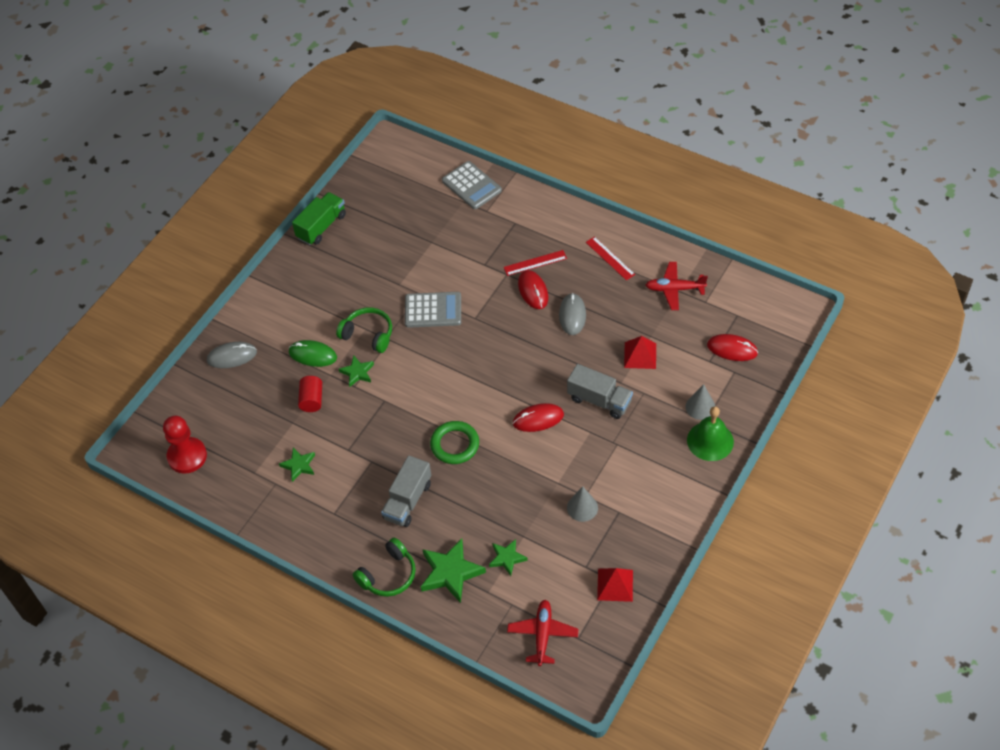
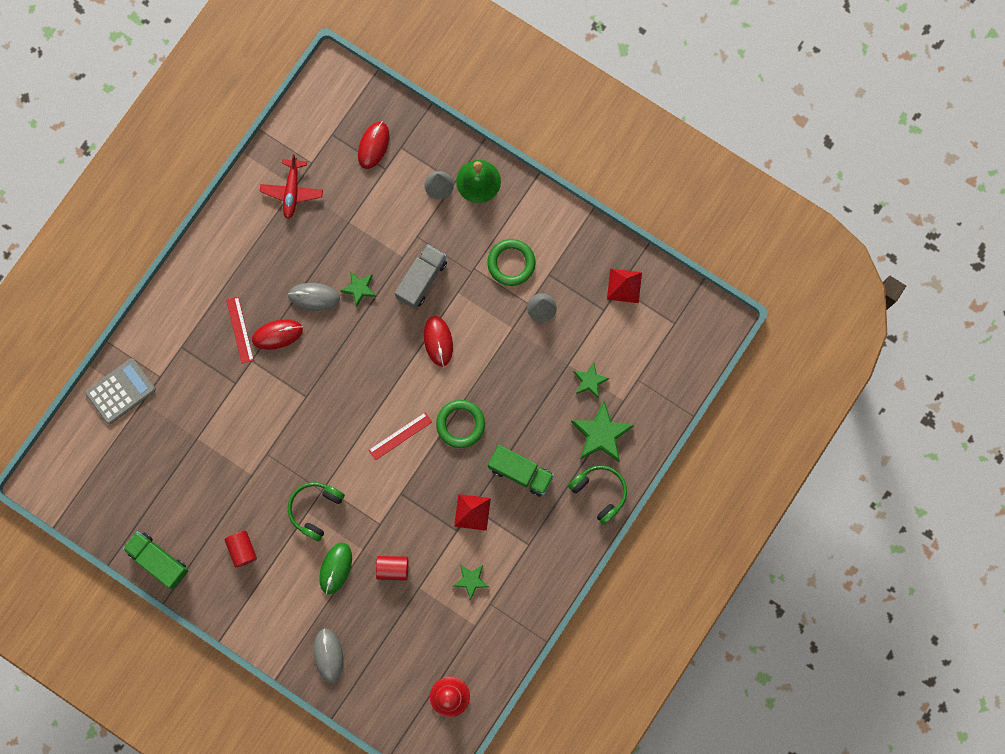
camera: 90 degrees left, 25 degrees up
green star [339,355,374,387] -> green star moved to [341,271,376,307]
grey truck [381,455,431,527] -> green truck [488,445,554,497]
grey calculator [405,292,461,328] -> none
red plane [507,600,578,666] -> none
red ruler [586,236,635,281] -> red ruler moved to [368,412,432,460]
red pyramid [624,336,656,369] -> red pyramid moved to [454,494,491,531]
none -> red cylinder [224,531,257,568]
none -> green ring [487,239,535,286]

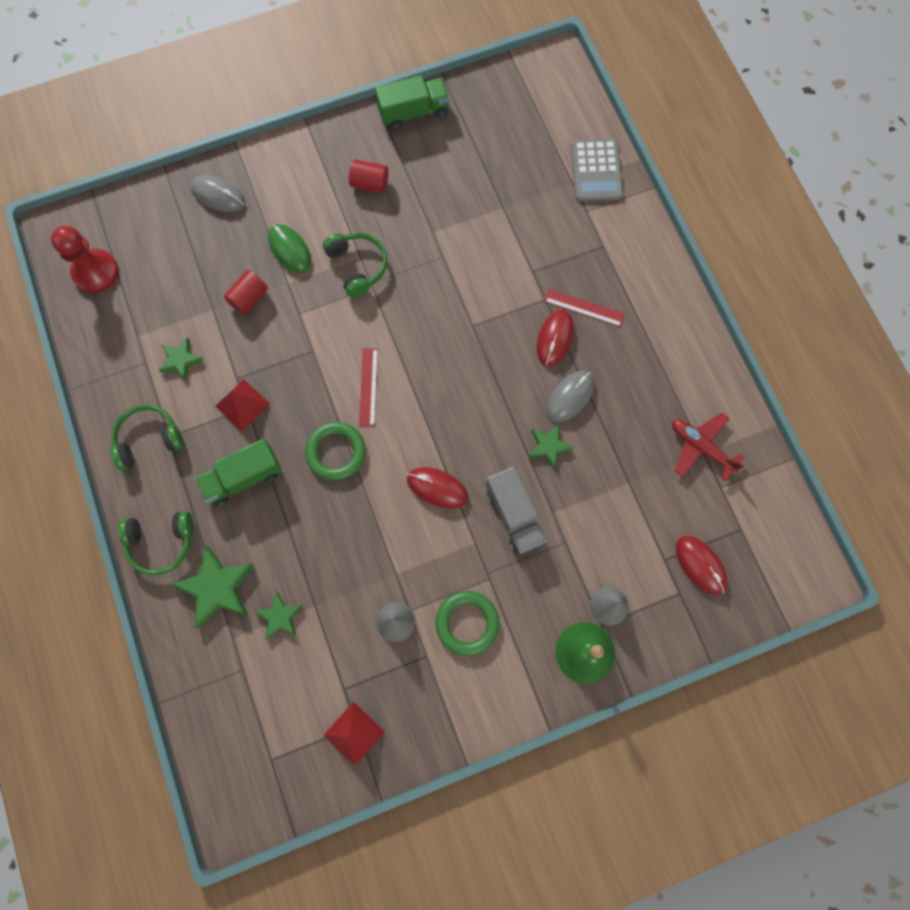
camera: 125 degrees right, 5 degrees down
none -> green headphones [110,405,184,471]

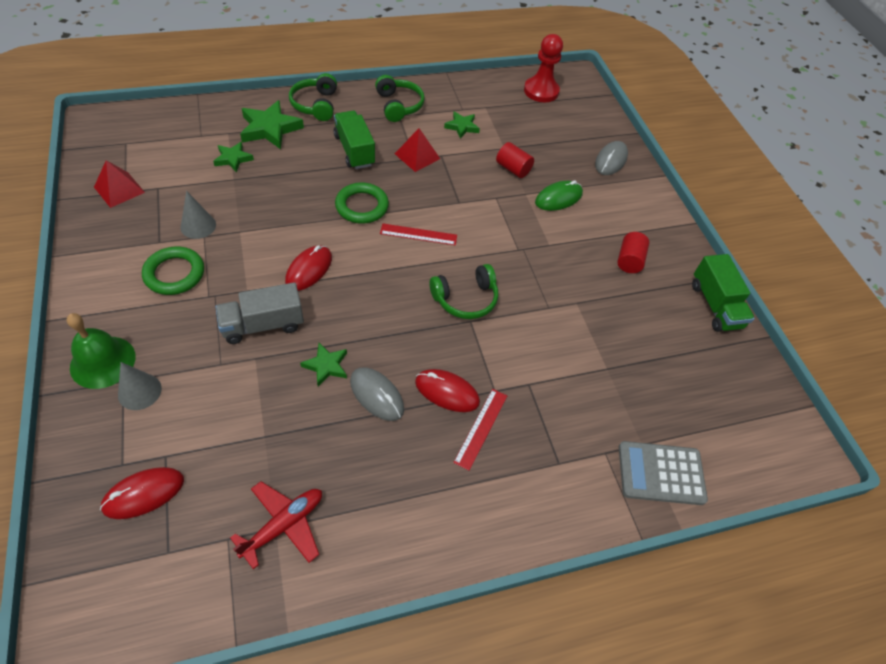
camera: 90 degrees right, 20 degrees down
green headphones [323,232,388,298] -> green headphones moved to [429,264,498,319]

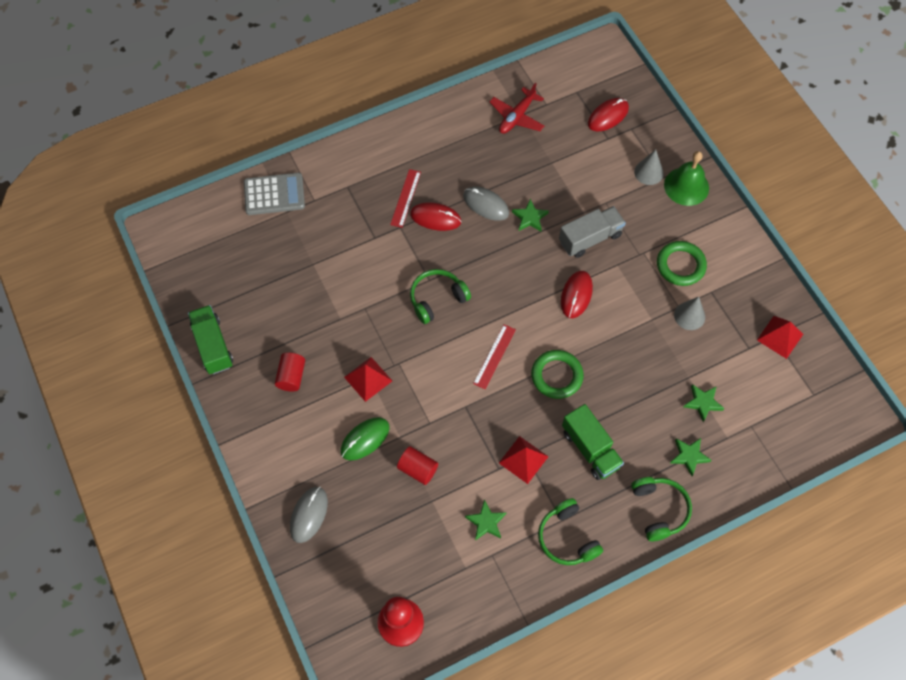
camera: 175 degrees right, 10 degrees up
green star [240,100,304,149] -> green star [670,438,712,476], size x0.58
red ruler [380,223,457,246] -> red ruler turned 60 degrees counterclockwise [473,324,516,389]
none -> red pyramid [344,357,392,402]

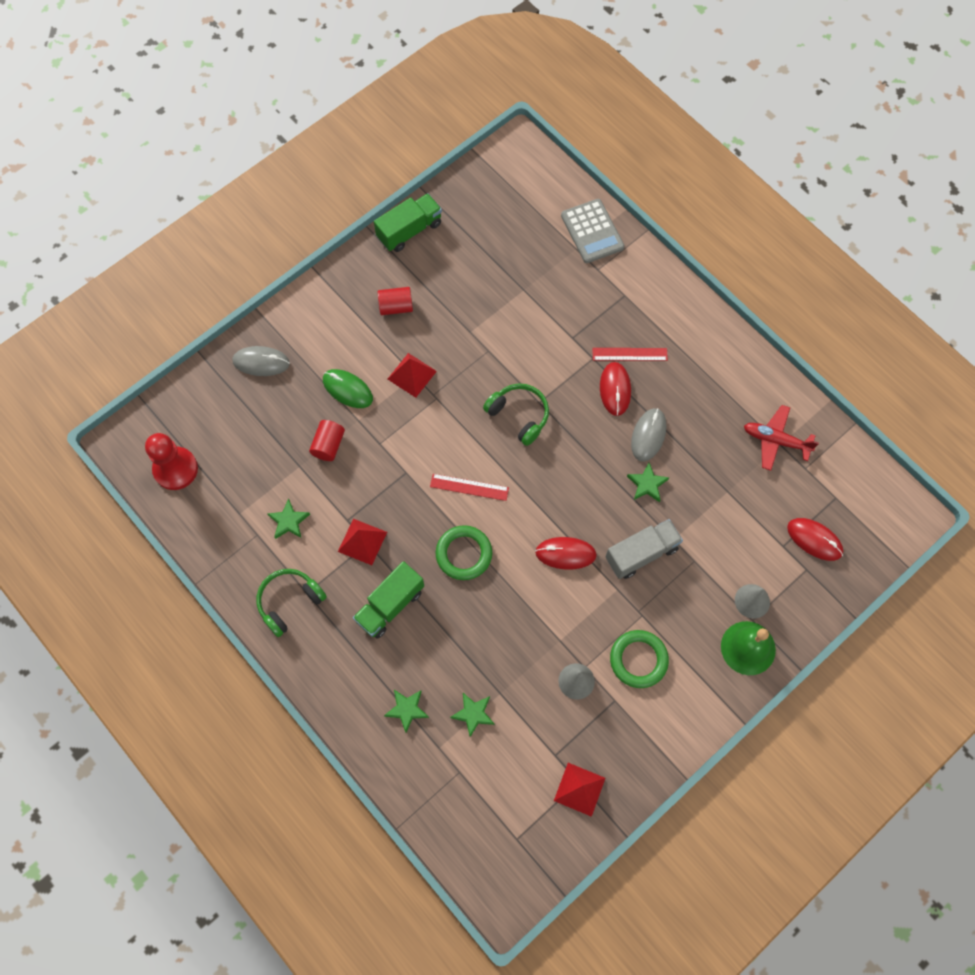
camera: 75 degrees right, 5 degrees up
grey truck [559,206,626,258] -> grey truck turned 75 degrees counterclockwise [605,519,683,579]
green headphones [631,477,692,541] -> none

